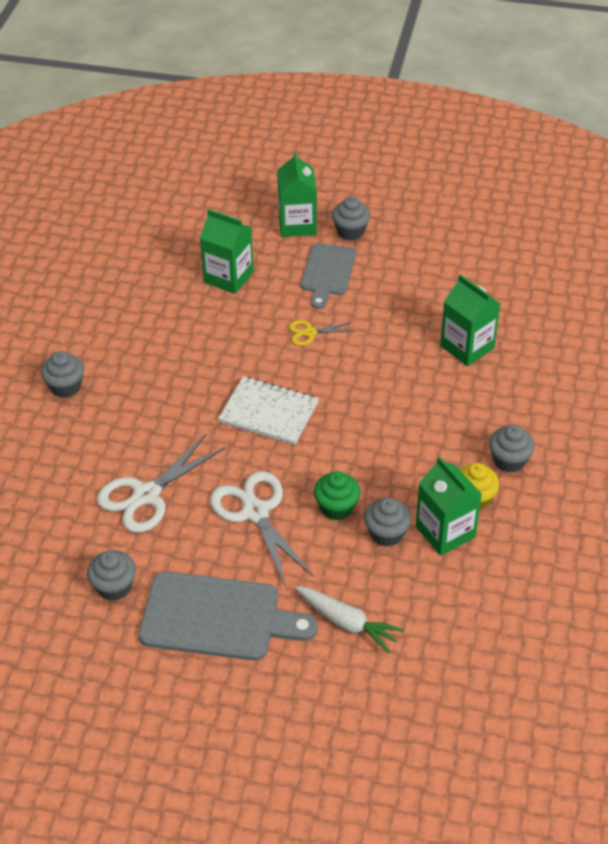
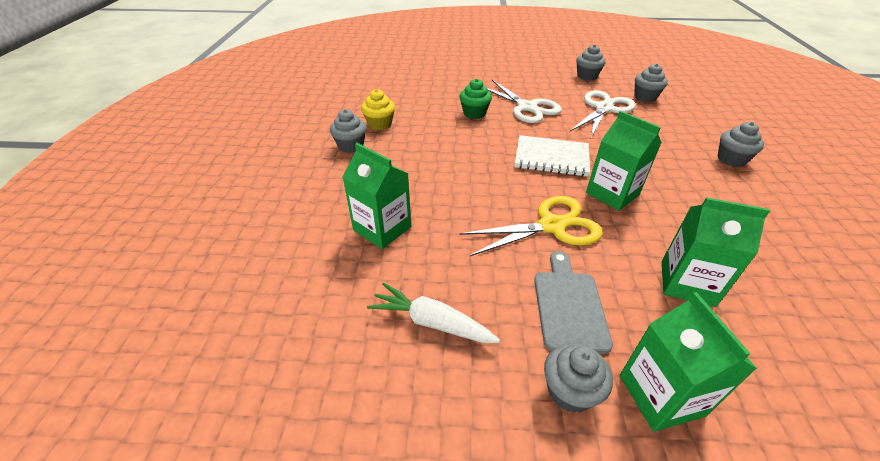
camera: 170 degrees right, 5 degrees down
grey cutting board [138,571,318,661] -> none
yellow scissors [289,320,354,346] -> yellow scissors [460,196,603,256], size x1.92
white carrot [295,586,404,653] -> white carrot moved to [367,282,500,343]
grey cupcake [364,497,412,547] -> grey cupcake moved to [634,64,668,102]
green carton [416,456,482,556] -> green carton moved to [586,111,662,211]

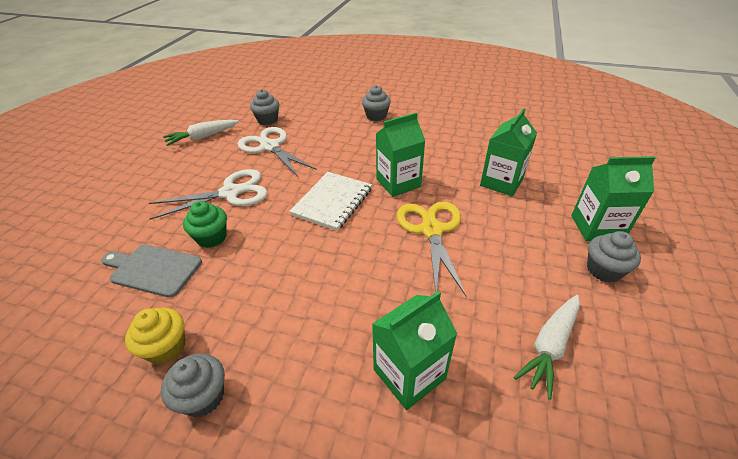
camera: 75 degrees left, 0 degrees up
grey cutting board [534,251,613,354] -> grey cutting board moved to [101,245,202,298]
grey cupcake [576,45,605,81] -> white carrot [163,120,239,146]

